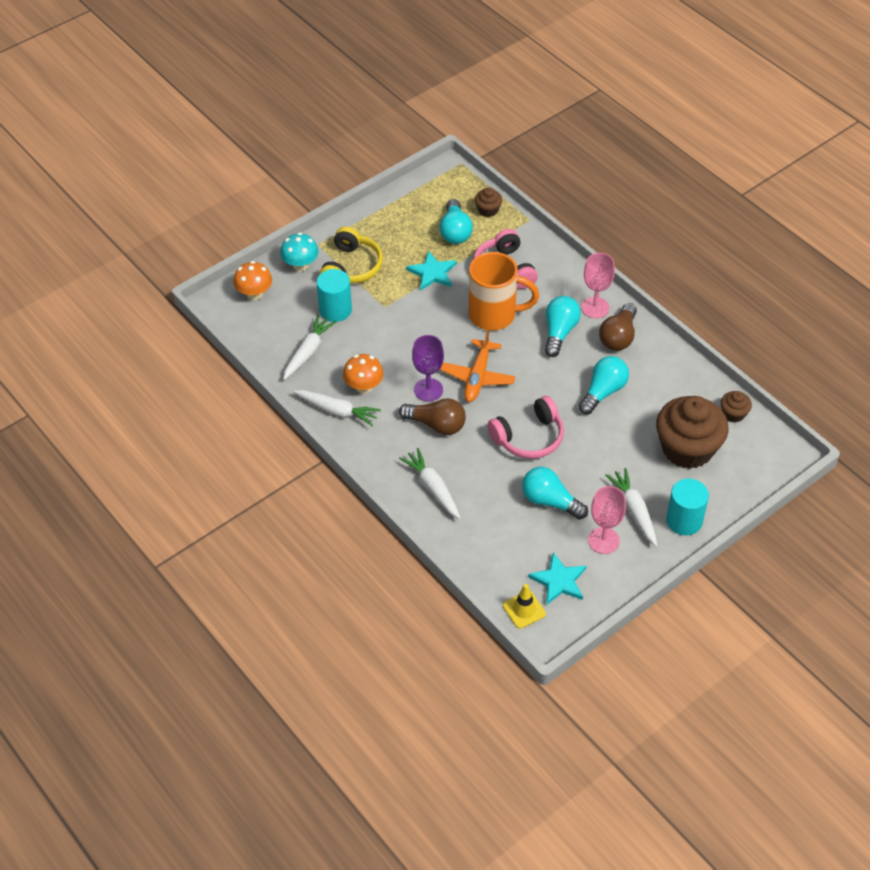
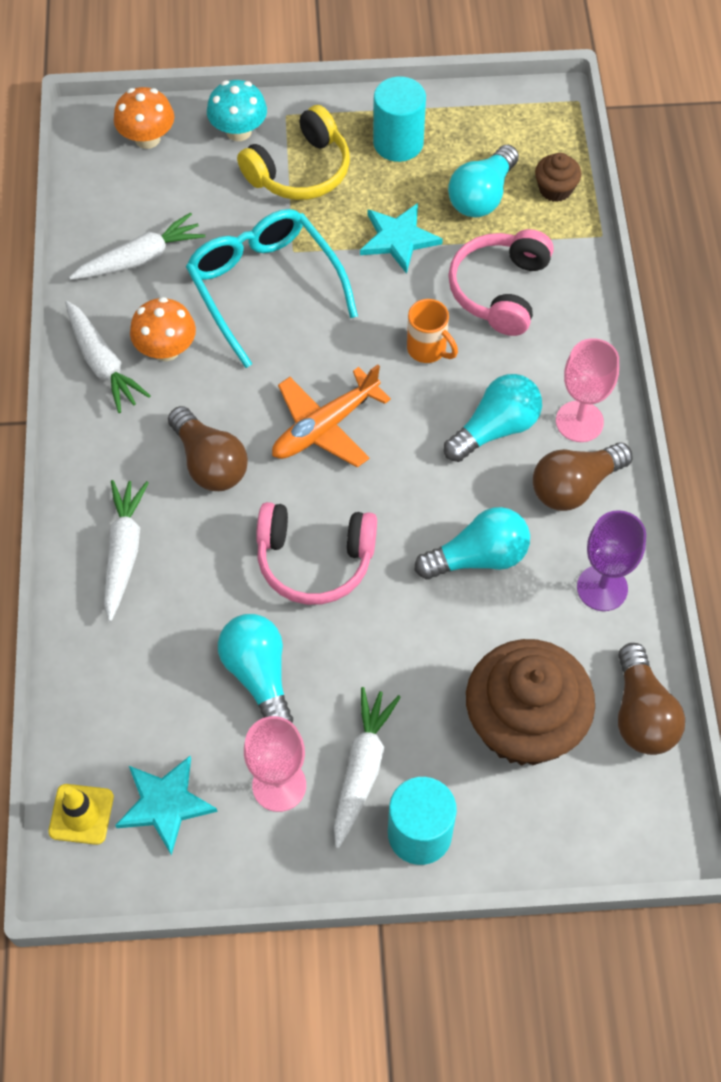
camera: 35 degrees right, 10 degrees up
turquoise cylinder [316,269,352,322] -> turquoise cylinder moved to [373,76,426,162]
purple goblet [412,335,444,401] -> purple goblet moved to [577,510,646,611]
orange mug [469,252,539,330] -> orange mug [407,299,458,363], size x0.51
brown cupcake [721,391,752,423] -> brown light bulb [618,643,685,755]
none -> turquoise glasses [186,209,358,368]

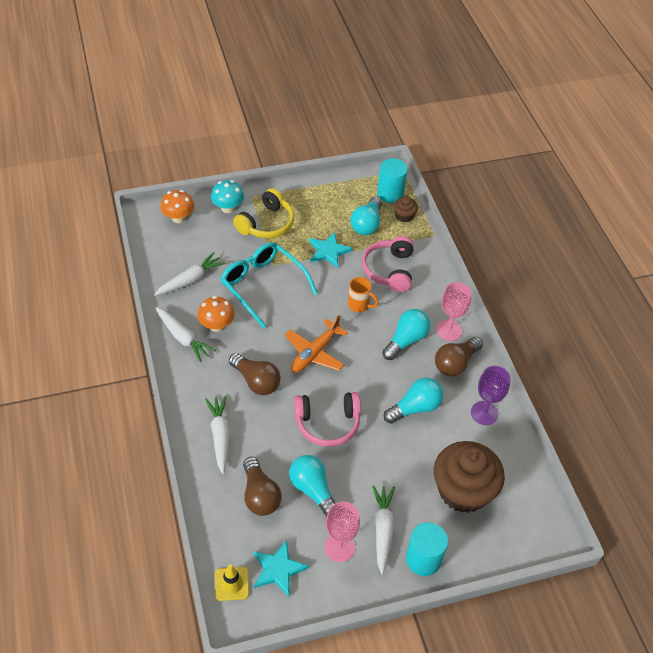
camera: 15 degrees left, 10 degrees down
turquoise cylinder [373,76,426,162] -> turquoise cylinder moved to [377,158,408,203]
brown light bulb [618,643,685,755] -> brown light bulb moved to [243,457,282,516]

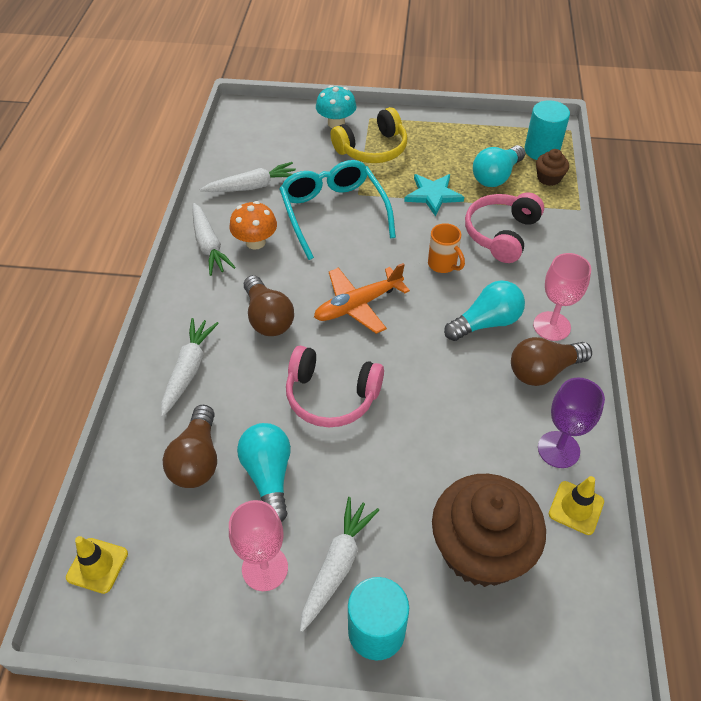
camera: 25 degrees right, 0 degrees up
orange mushroom [161,190,194,223] -> none
turquoise star [253,540,309,597] -> none
turquoise light bulb [384,378,443,424] -> none
none -> yellow traffic cone [549,476,604,535]

